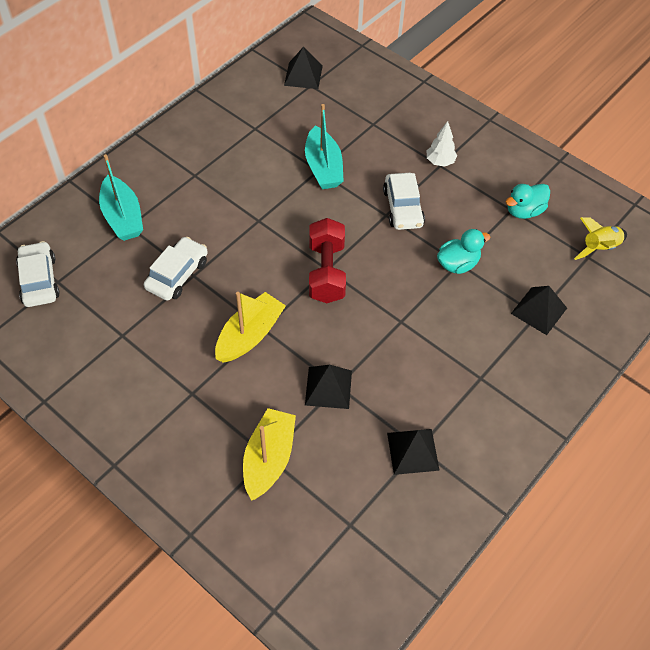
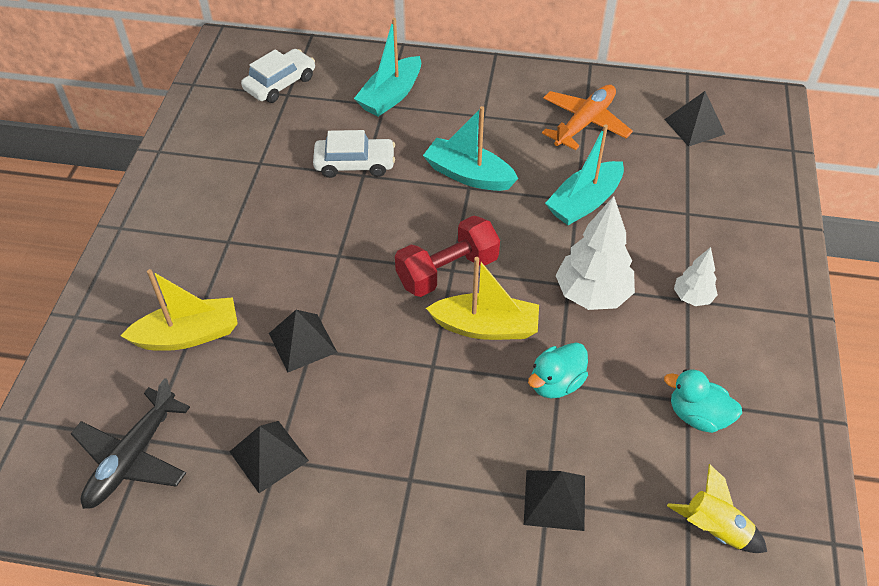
camera: 60 degrees right, 5 degrees down
yellow boat [215,292,286,363] -> yellow boat moved to [426,257,539,340]
white car [383,173,425,230] -> white tree [556,196,635,310]
turquoise duck [437,229,490,274] -> turquoise duck turned 105 degrees clockwise [528,342,588,399]
none -> black plane [71,378,190,509]
none -> turquoise boat [423,106,518,191]
none -> orange plane [542,85,633,150]

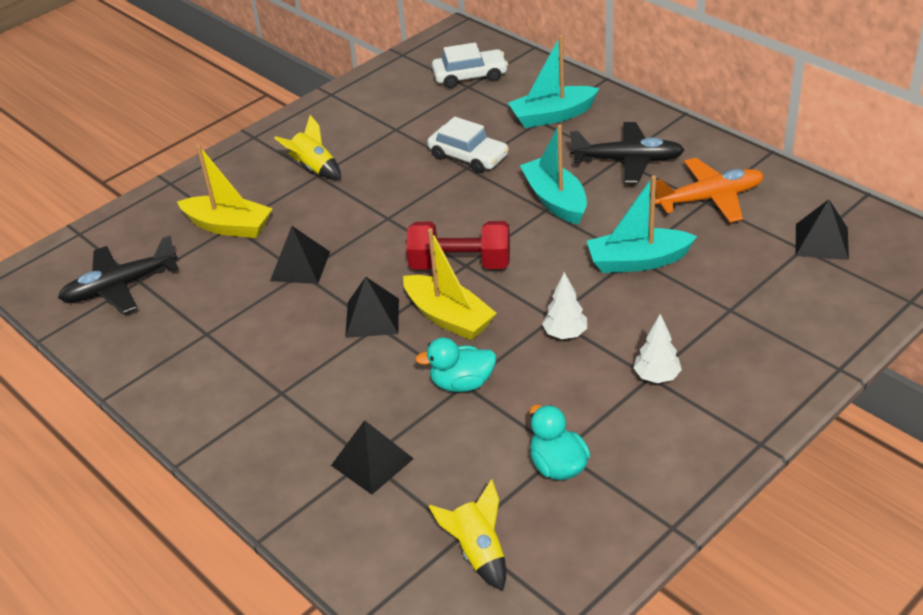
camera: 40 degrees right, 10 degrees down
black pyramid [229,421,309,493] -> black pyramid moved to [345,277,399,338]
white tree [556,196,635,310] -> white tree [542,272,587,339], size x0.55
none -> yellow rocket [274,115,341,180]
none -> black plane [570,122,684,184]

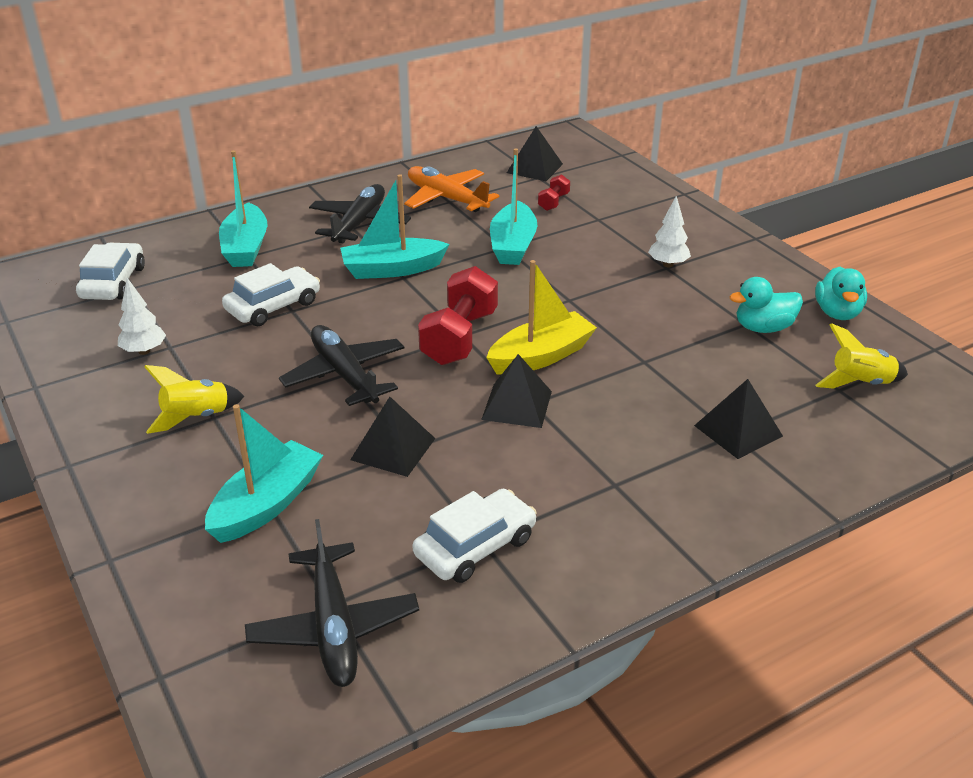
camera: 80 degrees left, 5 degrees down
yellow boat [177,145,273,238] -> turquoise boat [205,404,323,543]
turquoise duck [415,338,496,392] -> turquoise duck moved to [815,267,867,320]
white tree [542,272,587,339] -> white tree moved to [118,278,166,355]
orange plane [650,158,764,222] -> orange plane turned 45 degrees counterclockwise [404,166,500,212]
none -> black plane [279,325,404,406]
none -> white car [413,489,536,583]
none -> red dumbbell [538,174,570,211]

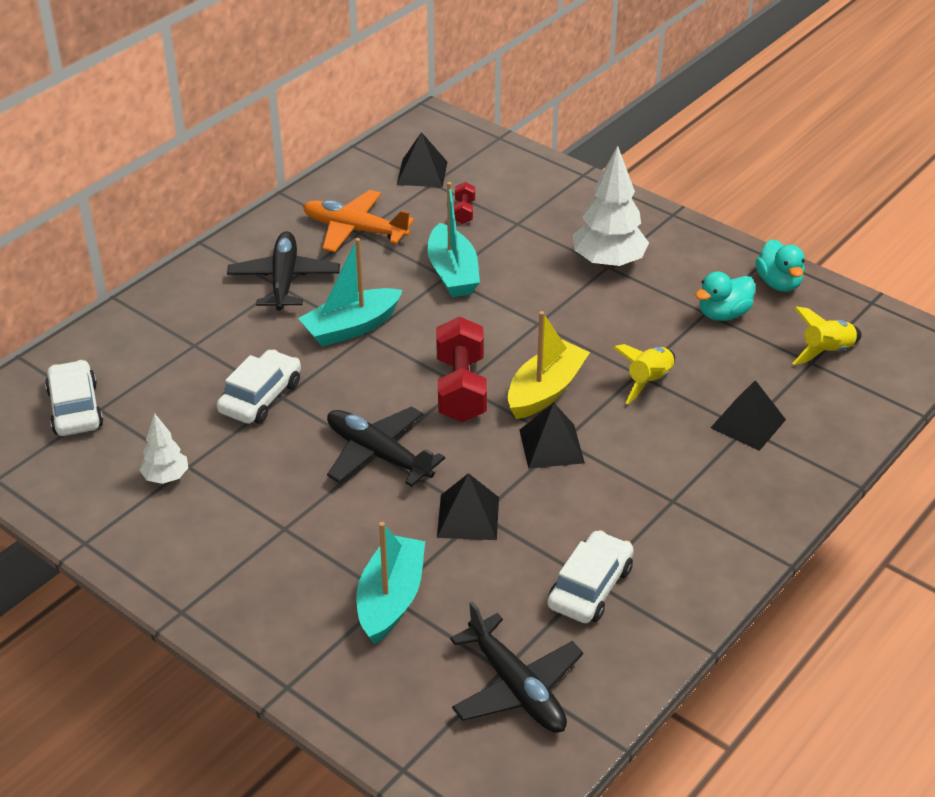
camera: 20 degrees left, 5 degrees up
yellow rocket [144,365,245,434] -> yellow rocket moved to [613,344,675,404]
turquoise boat [219,150,268,267] -> none
white tree [648,196,691,267] -> white tree [573,146,649,269], size x1.83

